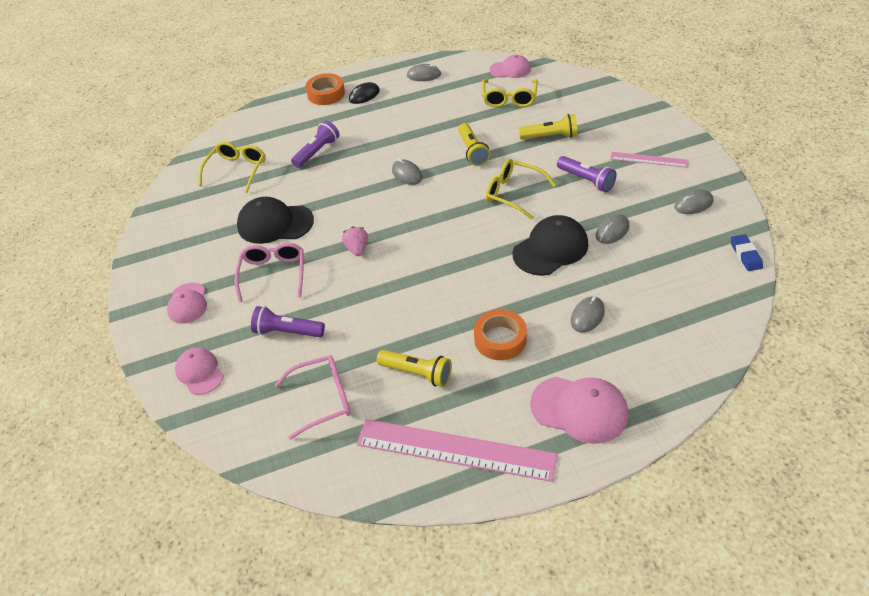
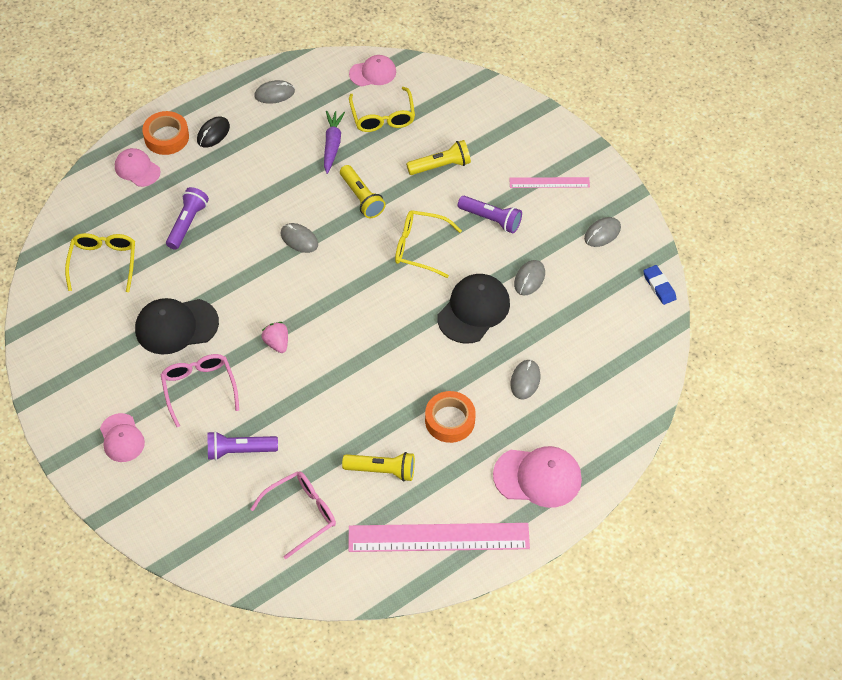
camera: 20 degrees left, 10 degrees up
pink cap [175,348,224,395] -> pink cap moved to [115,148,161,187]
none -> purple carrot [324,111,345,174]

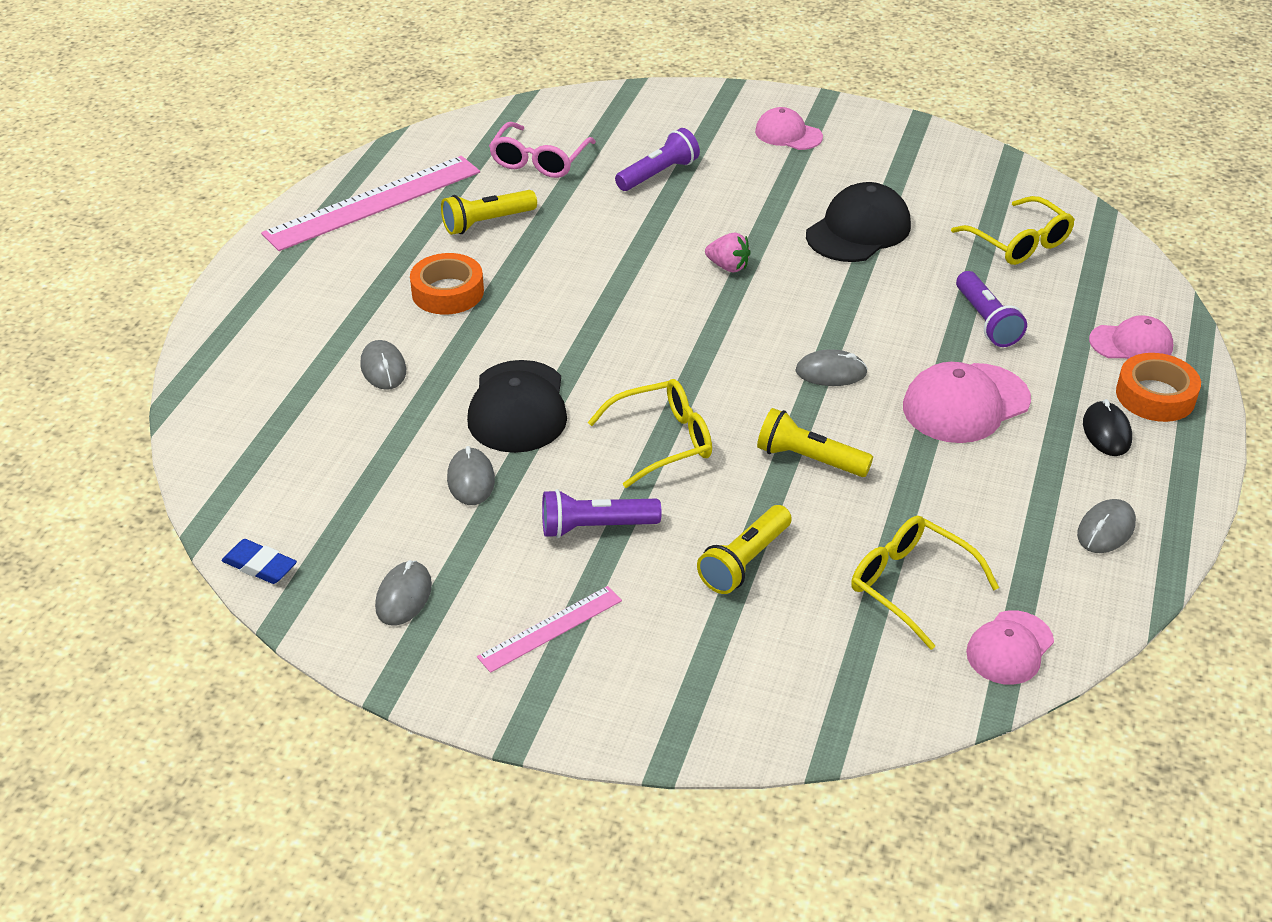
camera: 145 degrees right, 15 degrees down
pink glasses [160,354,239,427] -> none
purple carrot [324,111,345,174] -> none
pink cap [493,446,582,508] -> pink cap moved to [903,362,1031,443]

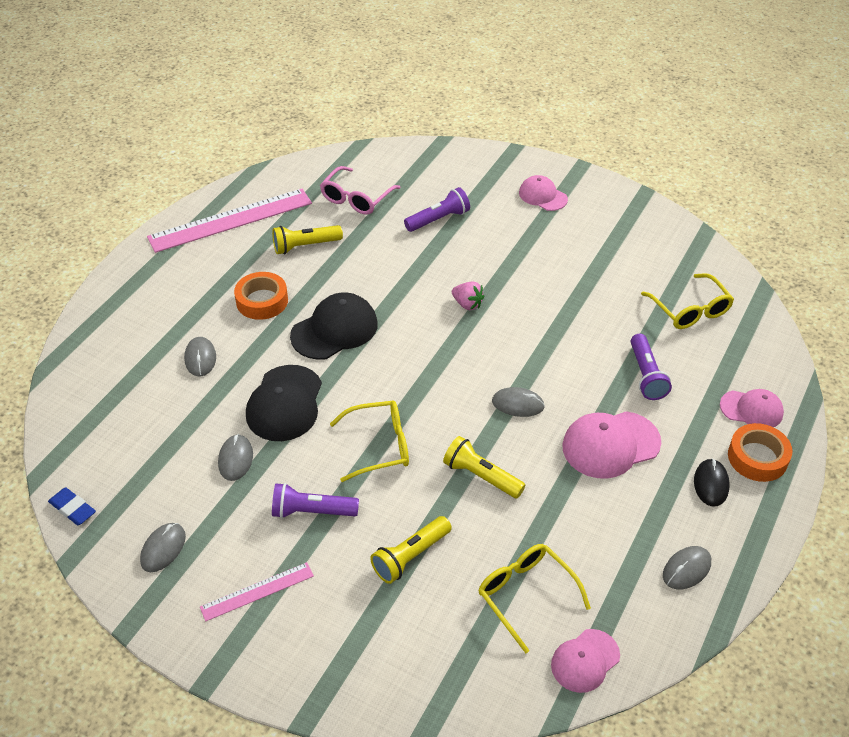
camera: 10 degrees right, 5 degrees up
black cap [806,182,911,262] -> black cap moved to [290,292,378,360]

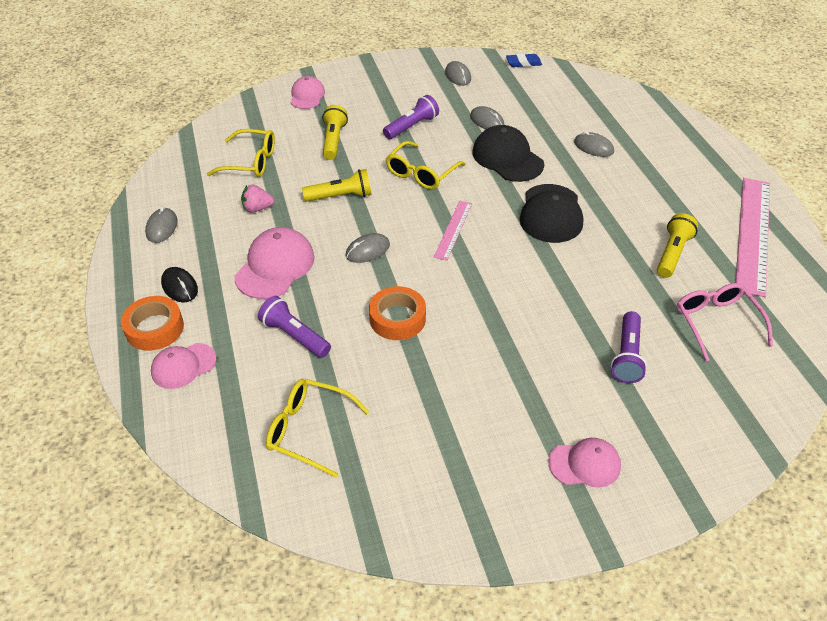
camera: 135 degrees right, 0 degrees up
pink ruler [200,562,314,621] -> pink ruler moved to [434,201,472,261]
orange tape [234,272,288,320] -> orange tape moved to [369,286,426,340]
pink strawberry [452,281,485,310] -> pink strawberry moved to [241,185,274,213]
pink cap [551,629,620,693] -> pink cap moved to [290,76,325,109]

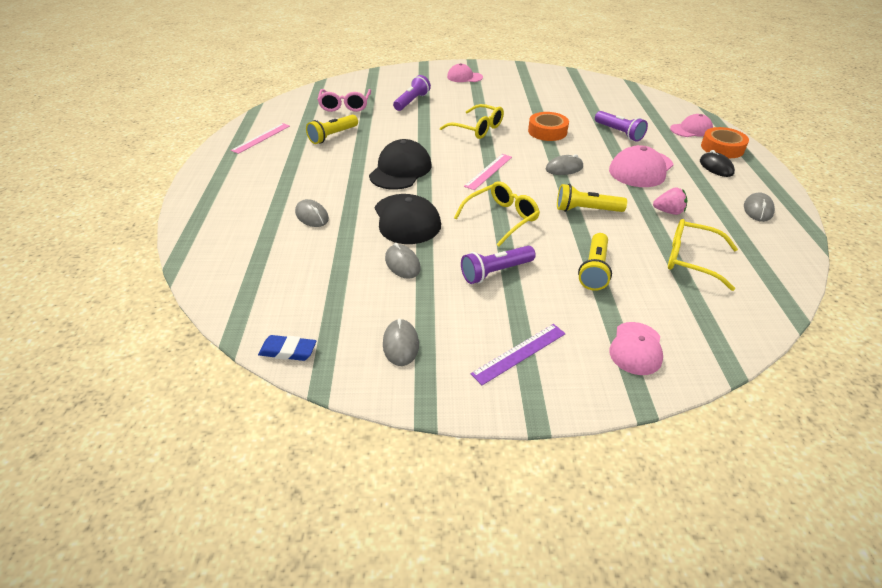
camera: 165 degrees left, 5 degrees down
yellow glasses [266,379,369,477] -> yellow glasses moved to [440,104,504,139]
pink ruler [735,178,770,297] -> pink ruler [231,123,290,154], size x0.51
none -> purple ruler [470,324,566,385]

